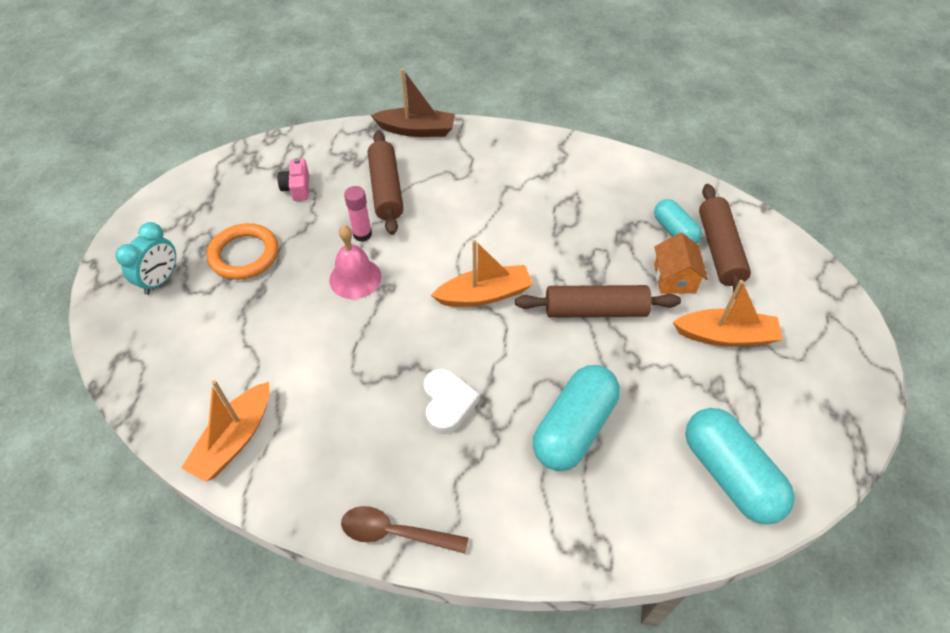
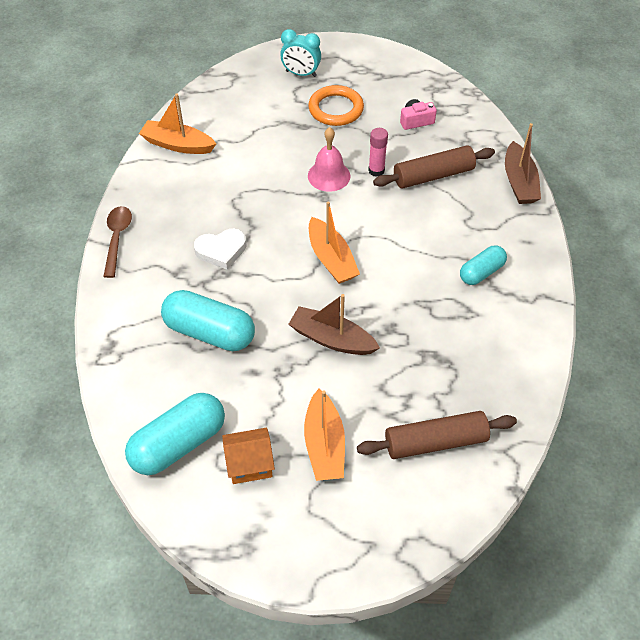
camera: 80 degrees right, 0 degrees up
brown rolling pin [515,285,681,318] -> brown boat [288,294,380,355]
turquoise capsule [654,199,702,244] -> turquoise capsule moved to [460,245,507,285]
orange house [654,233,708,294] -> orange house moved to [222,428,275,484]

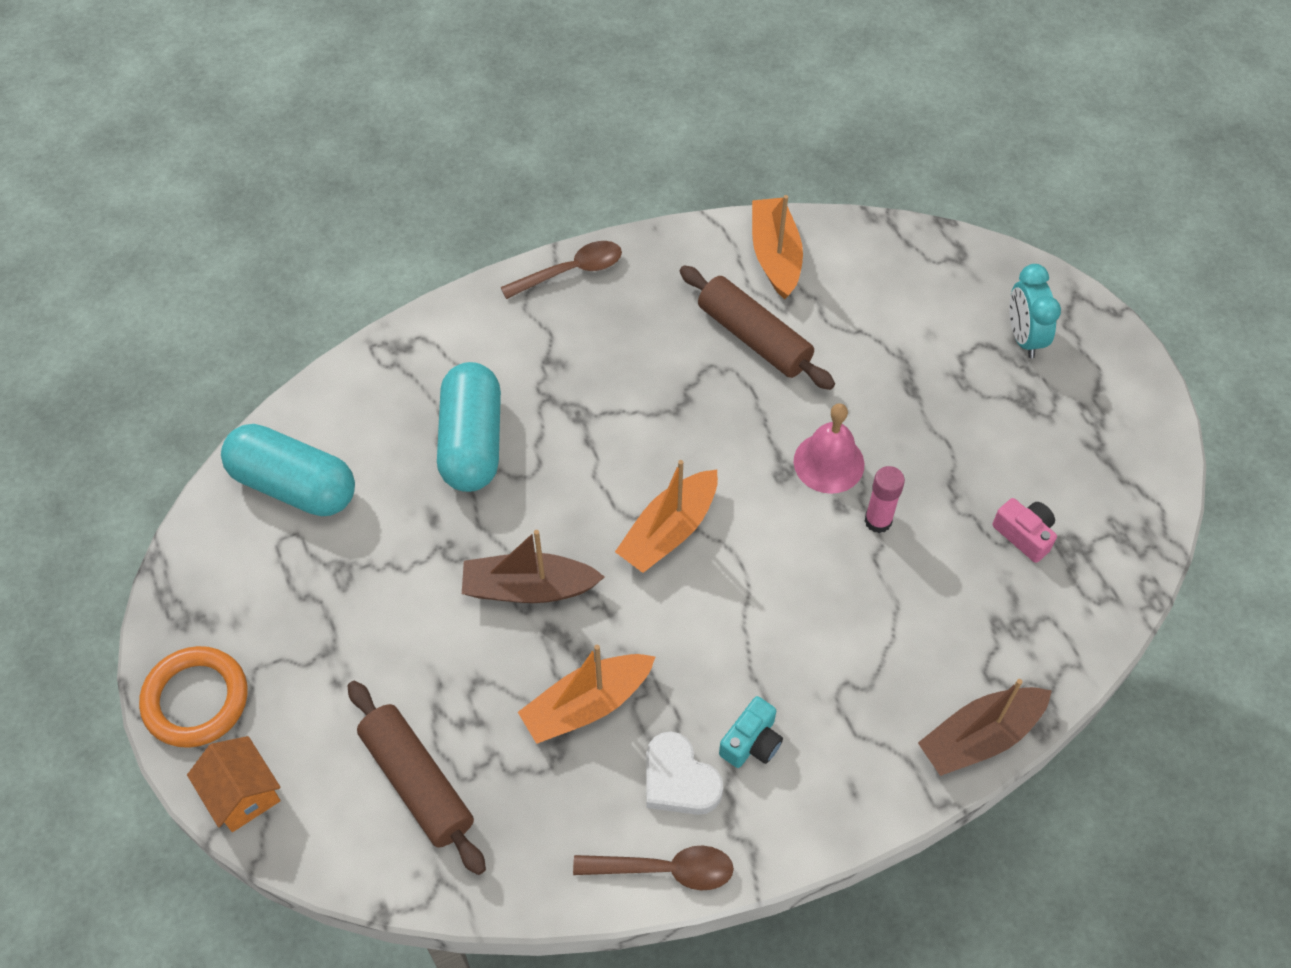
camera: 65 degrees right, 5 degrees up
white heart [194,228,246,270] -> white heart moved to [646,731,723,815]
orange house [222,428,275,484] -> orange house moved to [187,736,281,832]
brown boat [288,294,380,355] -> brown boat turned 90 degrees counterclockwise [462,530,605,603]
orange boat [304,389,345,481] -> orange boat moved to [518,645,656,744]
orange ring [308,85,364,126] -> orange ring moved to [139,646,247,748]
brown rolling pin [373,145,495,189] -> brown rolling pin moved to [680,265,835,390]
turquoise capsule [460,245,507,285] -> turquoise camera [719,696,783,768]
none -> brown spoon [573,846,734,891]

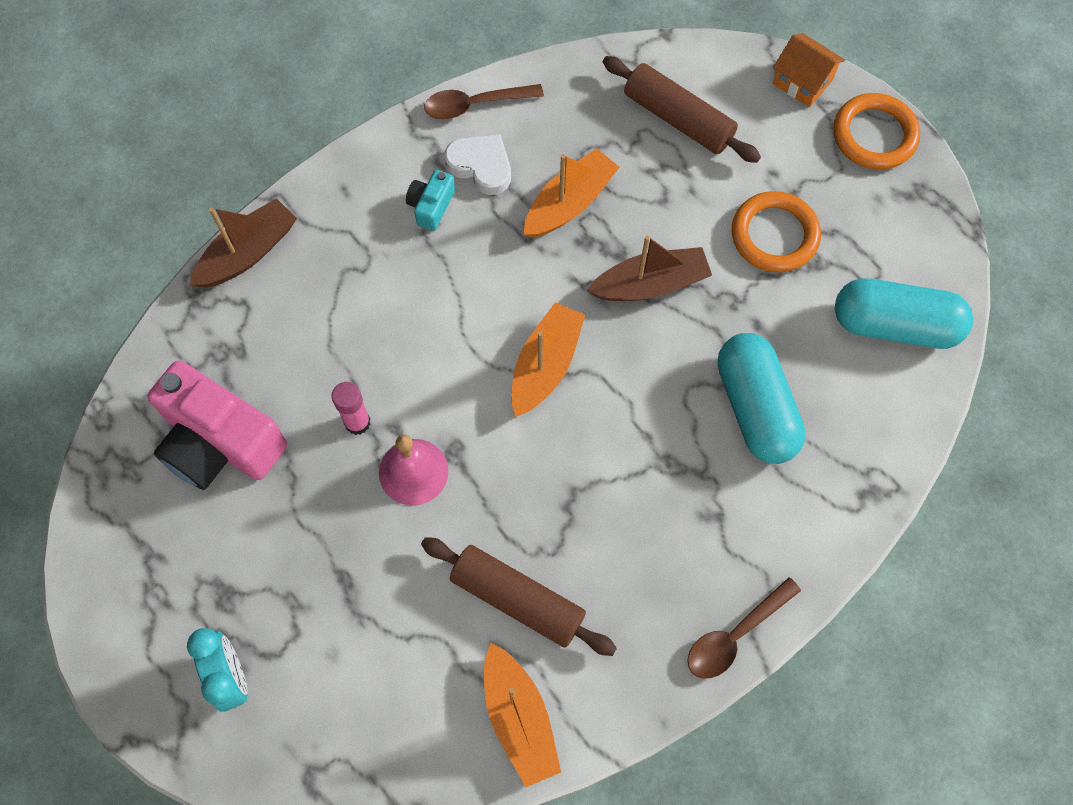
camera: 165 degrees right, 10 degrees up
pink camera [992,498,1057,563] -> pink camera [148,361,287,490], size x2.19
none -> orange ring [732,191,821,272]

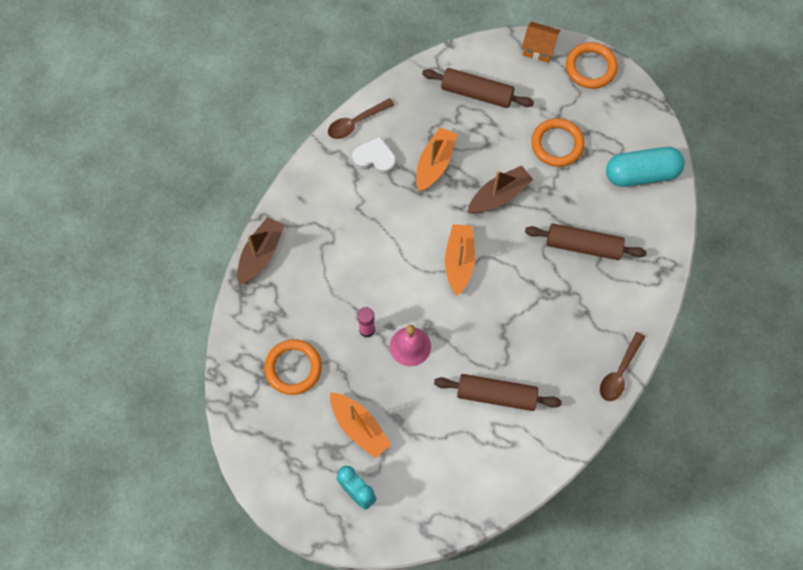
camera: 20 degrees left, 0 degrees up
pink camera [148,361,287,490] -> orange ring [264,339,322,395]
turquoise camera [406,170,455,231] -> none
orange boat [484,643,561,787] -> orange boat moved to [330,392,391,459]
turquoise capsule [718,333,806,464] -> brown rolling pin [525,223,647,260]

